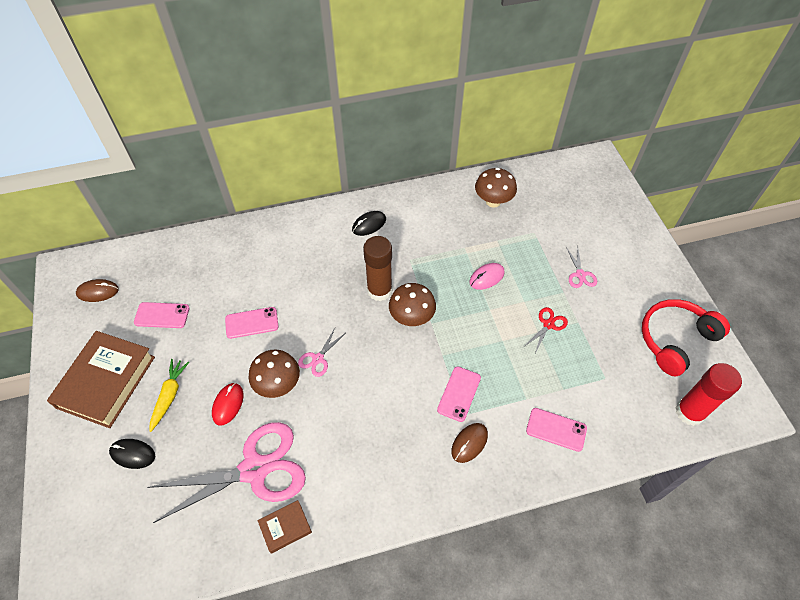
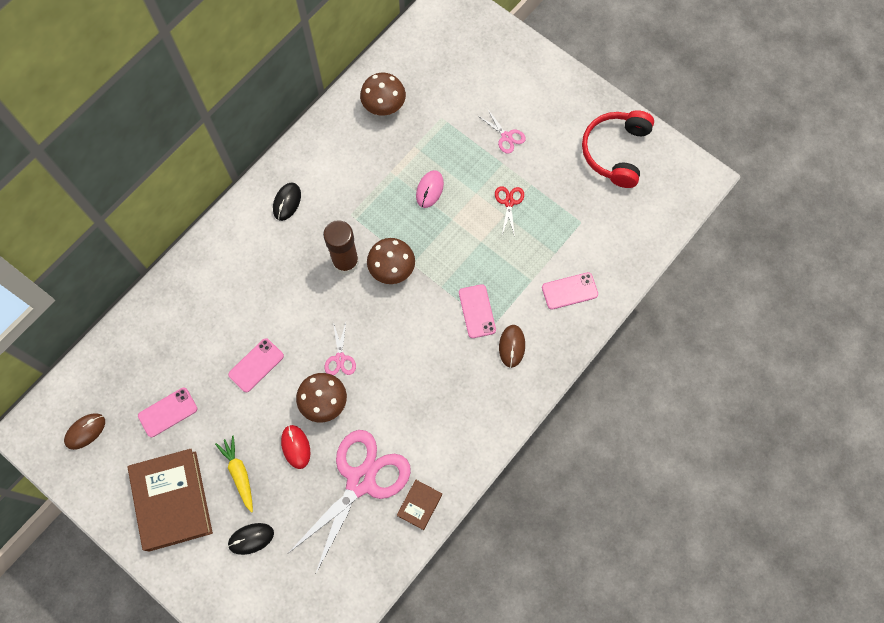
camera: 35 degrees left, 15 degrees up
red glue stick [675,363,742,426] -> none

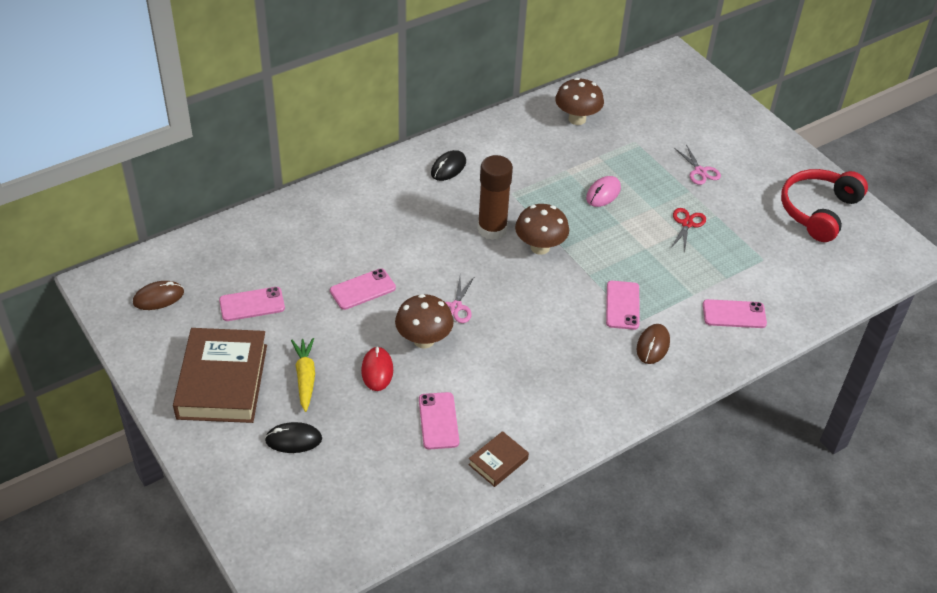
camera: 15 degrees right, 25 degrees down
pink scissors [290,430,411,573] -> pink phone [419,392,459,449]

